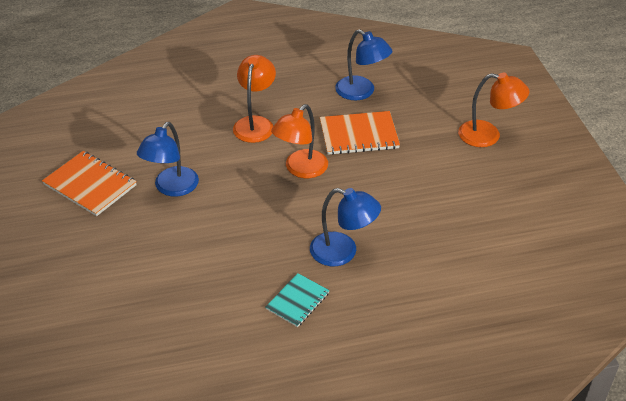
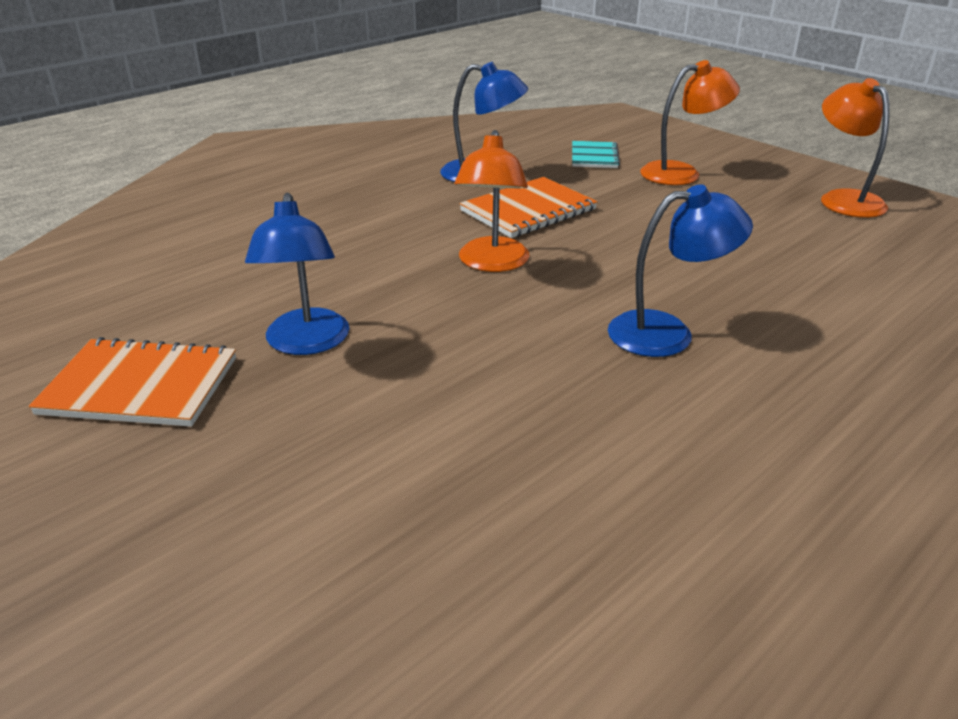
camera: 30 degrees left, 10 degrees down
orange lamp [233,55,276,143] -> orange lamp moved to [821,78,889,218]
turquoise notebook [266,273,330,327] -> turquoise notebook moved to [572,141,620,168]

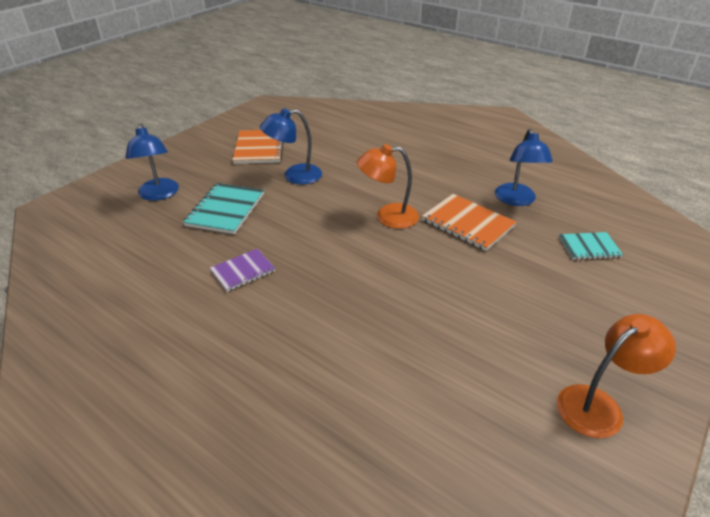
camera: 80 degrees right, 5 degrees up
blue lamp [608,184,753,357] -> blue lamp moved to [126,124,179,201]
orange lamp [640,60,740,185] -> none
none -> turquoise notebook [183,183,264,234]
none -> purple notebook [210,249,275,292]

